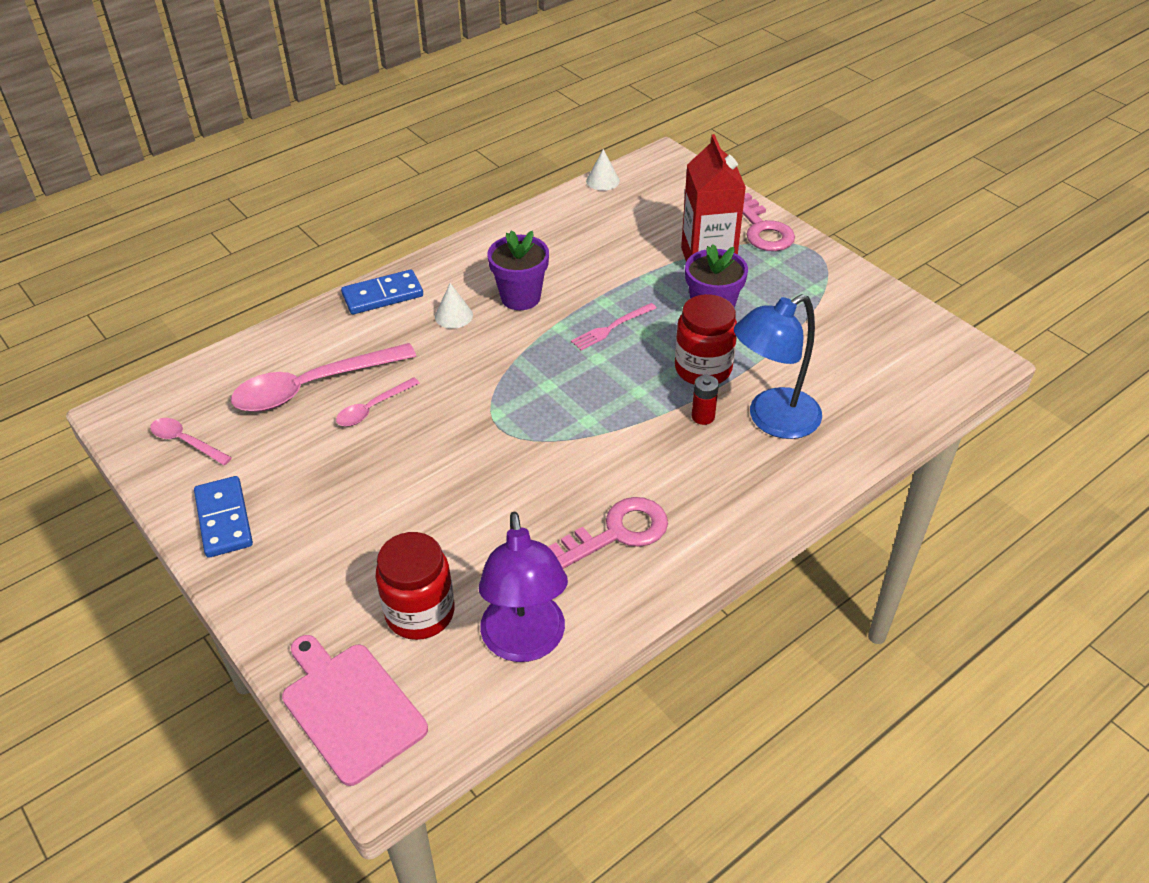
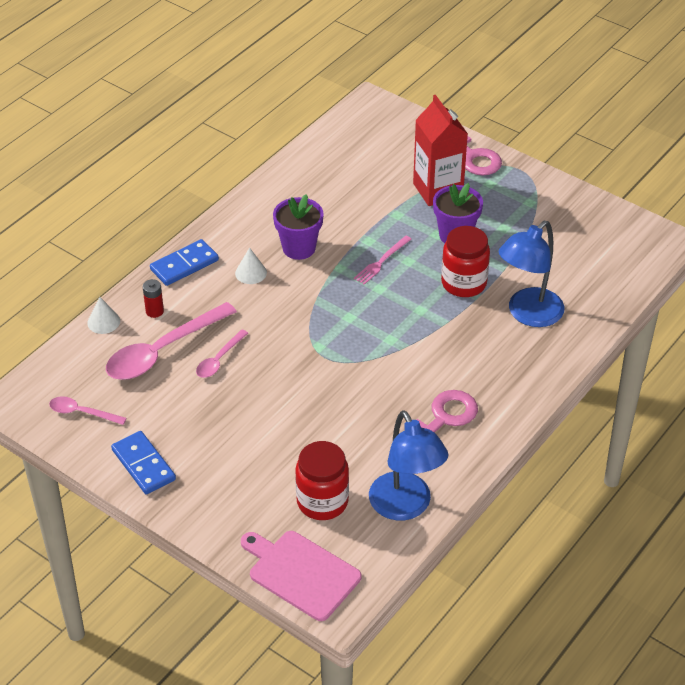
camera: 15 degrees left, 0 degrees up
purple lamp [479,512,568,662] -> blue lamp [369,411,448,521]
white cone [586,149,620,191] -> white cone moved to [87,297,120,334]
red battery [692,375,719,425] -> red battery moved to [143,279,164,318]

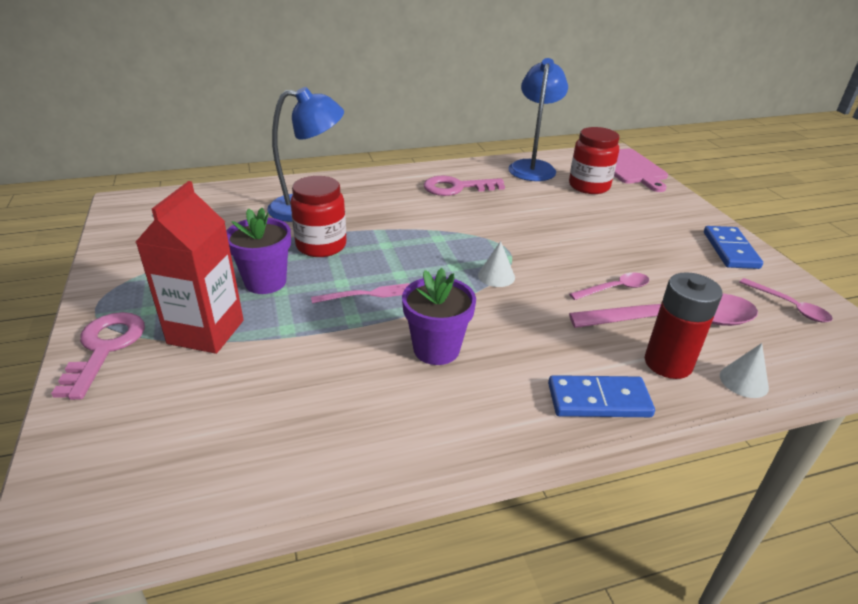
camera: 145 degrees left, 10 degrees down
red battery [143,279,164,318] -> red battery [645,272,722,379], size x1.89
white cone [235,247,267,284] -> white cone moved to [478,241,515,287]

